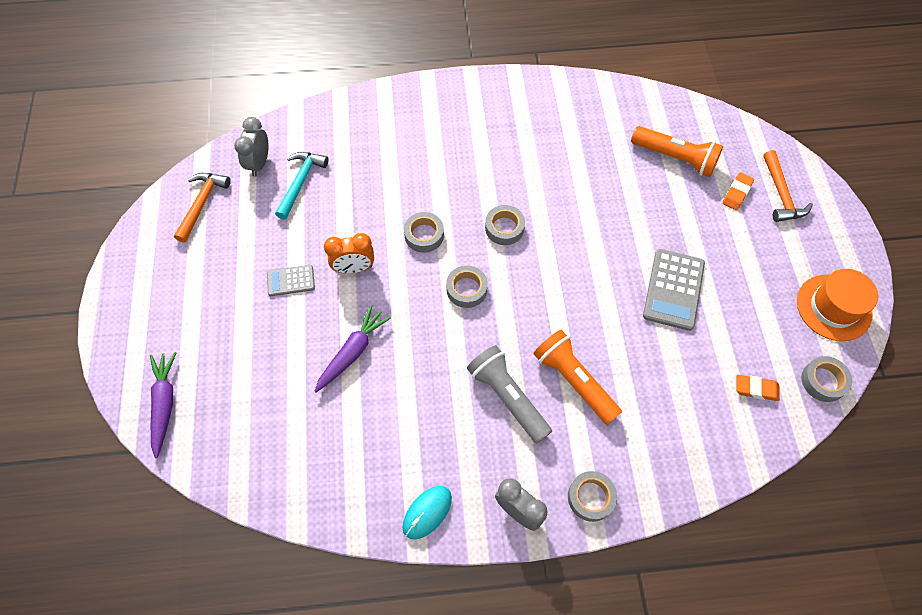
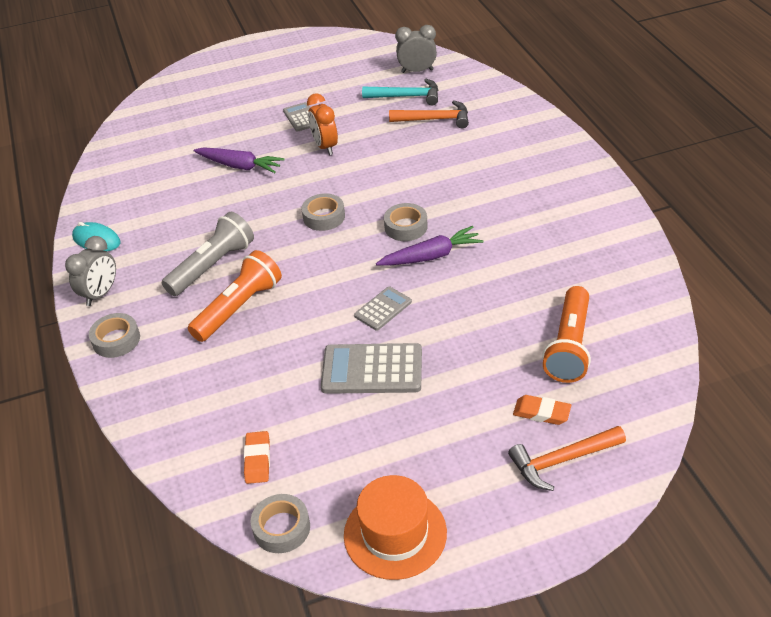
camera: 80 degrees right, 20 degrees down
purple carrot [150,352,177,458] -> purple carrot moved to [376,226,484,266]
orange hammer [174,173,231,243] -> orange hammer moved to [389,101,469,128]
grey tape [404,212,444,253] -> none
none -> grey calculator [354,287,412,331]

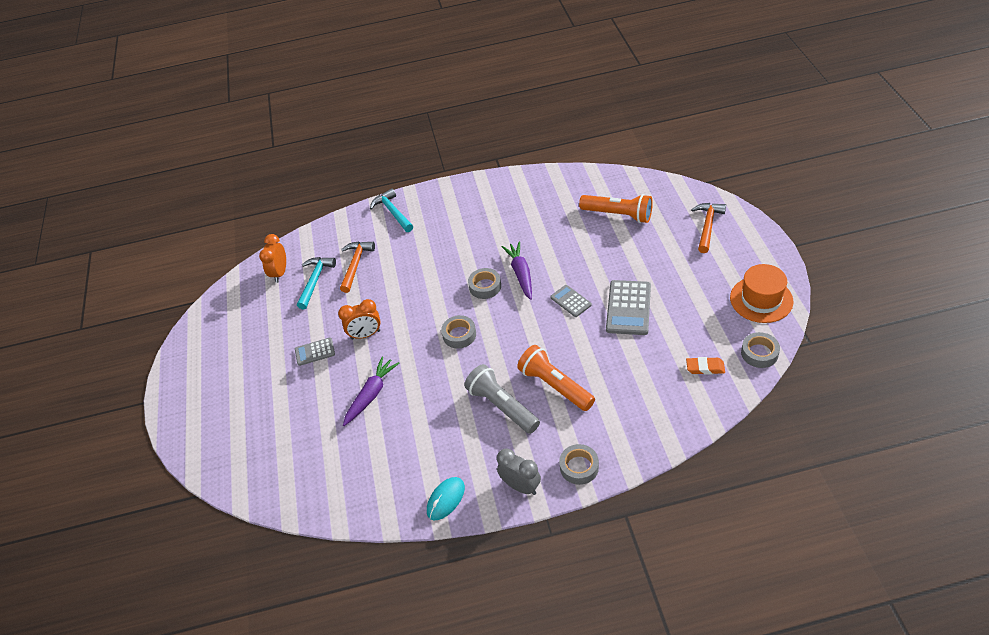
camera: 80 degrees left, 5 degrees up
grey clock [395,25,437,73] -> orange clock [259,234,286,283]
orange hammer [508,426,626,491] -> orange hammer turned 150 degrees counterclockwise [691,203,726,253]
orange eraser [513,395,571,425] -> none
none -> turquoise hammer [370,188,413,232]

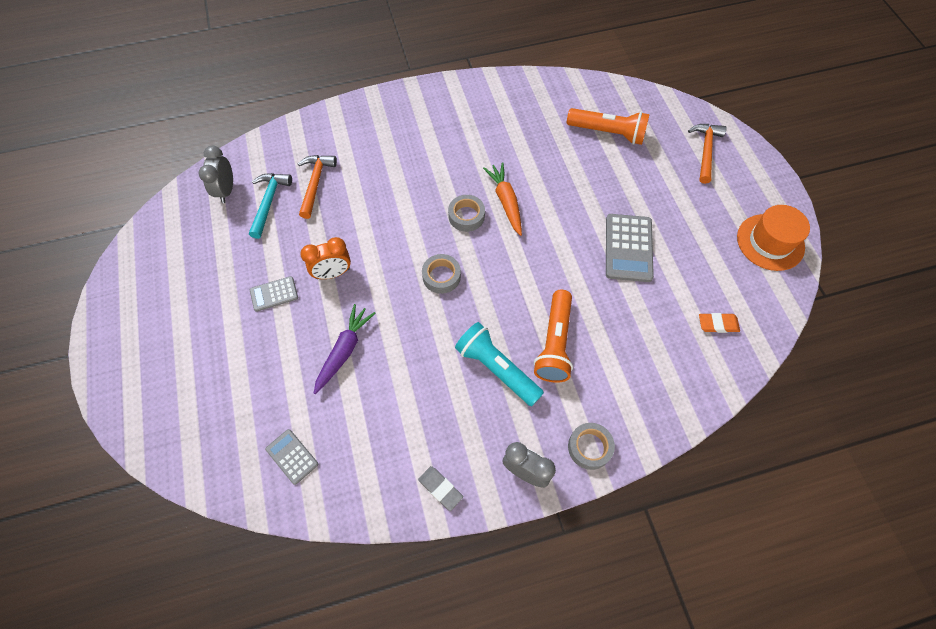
camera: 10 degrees left, 15 degrees up
orange clock [259,234,286,283] -> grey clock [198,146,233,203]
turquoise hammer [370,188,413,232] -> none
turquoise mouse [427,477,465,520] -> grey eraser [418,466,463,511]
grey flashlight [464,364,540,434] -> turquoise flashlight [455,322,544,406]
purple carrot [502,242,532,300] -> orange carrot [483,162,522,236]
orange flashlight [517,345,595,411] -> orange flashlight turned 120 degrees counterclockwise [534,290,573,383]
grey calculator [550,285,592,317] -> grey calculator moved to [265,429,318,485]
grey tape [741,332,780,368] -> none

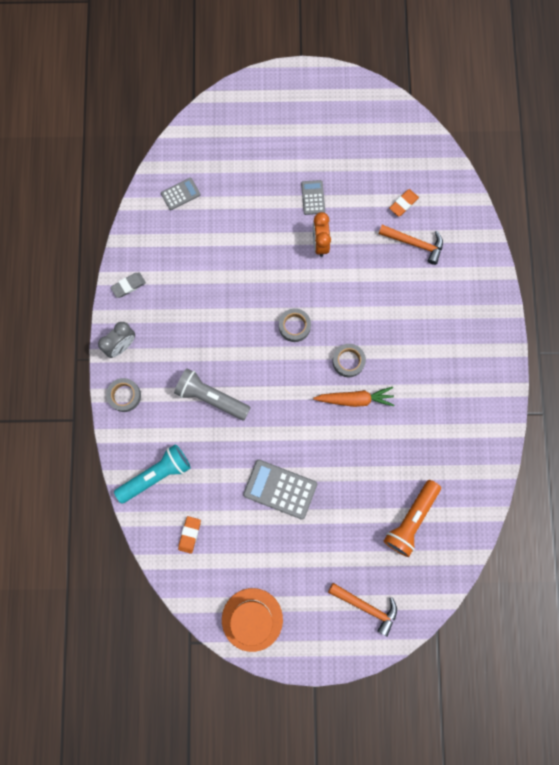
camera: 105 degrees right, 15 degrees up
grey clock [198,146,233,203] -> none
turquoise hammer [249,173,292,239] -> orange eraser [389,189,419,217]
purple carrot [314,304,376,394] -> none
turquoise flashlight [455,322,544,406] -> turquoise flashlight moved to [114,444,191,503]
orange flashlight [534,290,573,383] -> grey flashlight [174,368,251,420]

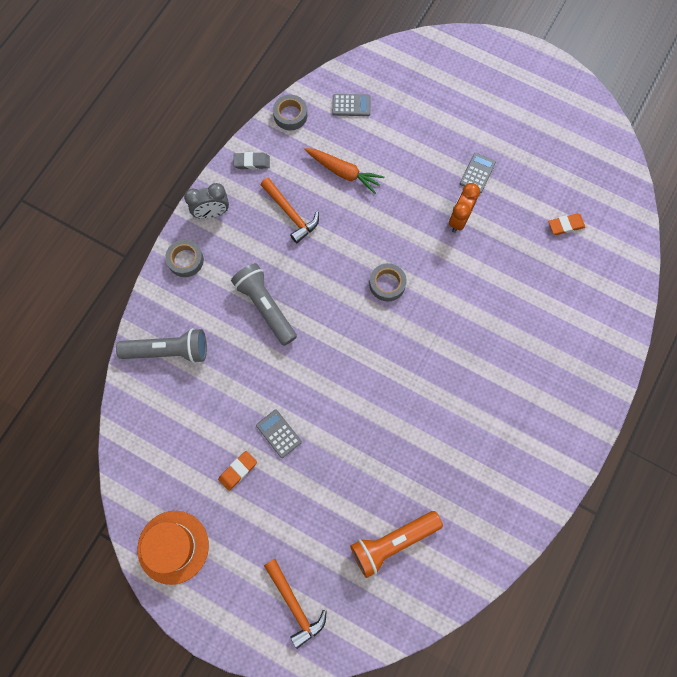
camera: 30 degrees right, 5 degrees down
turquoise flashlight [114,444,191,503] -> grey flashlight [116,328,207,363]
orange eraser [178,516,201,554] -> orange eraser moved to [218,451,257,491]
grey calculator [243,460,317,519] -> grey calculator [256,410,302,458], size x0.57
orange carrot [313,387,394,407] -> orange carrot moved to [304,148,384,194]
grey tape [332,344,366,377] -> grey tape moved to [273,95,307,130]
orange hammer [379,225,443,265] -> orange hammer moved to [261,178,319,243]

